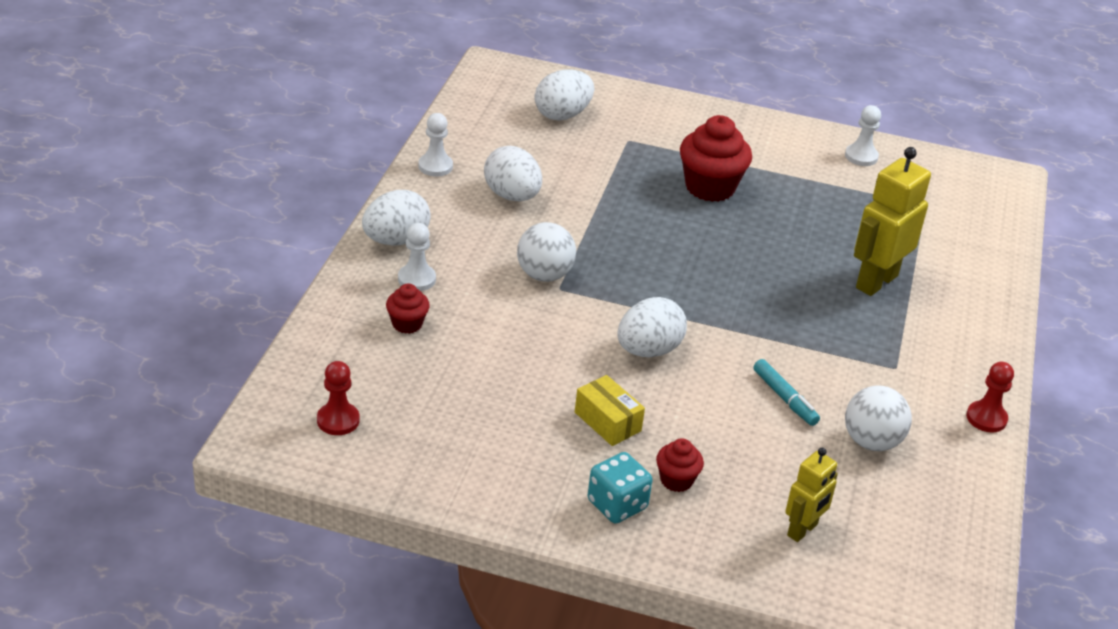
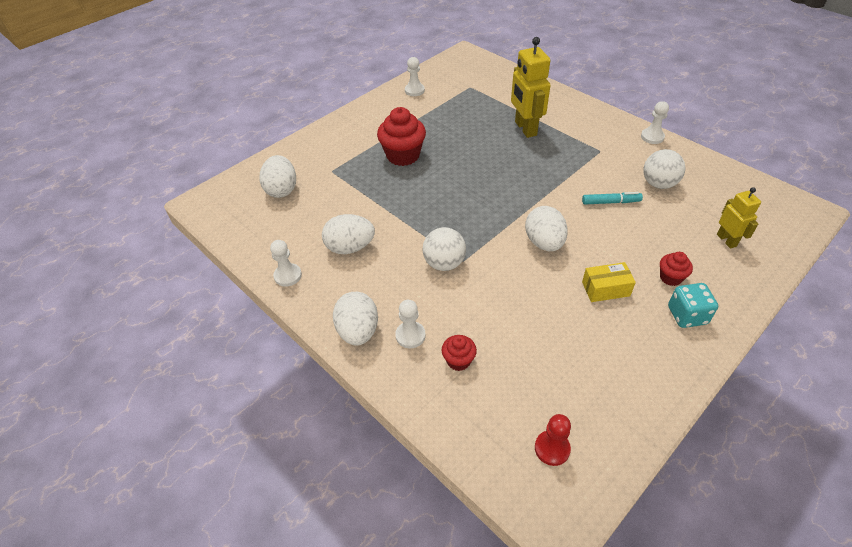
camera: 55 degrees left, 10 degrees up
red pawn [966,362,1014,432] -> white pawn [641,101,669,144]

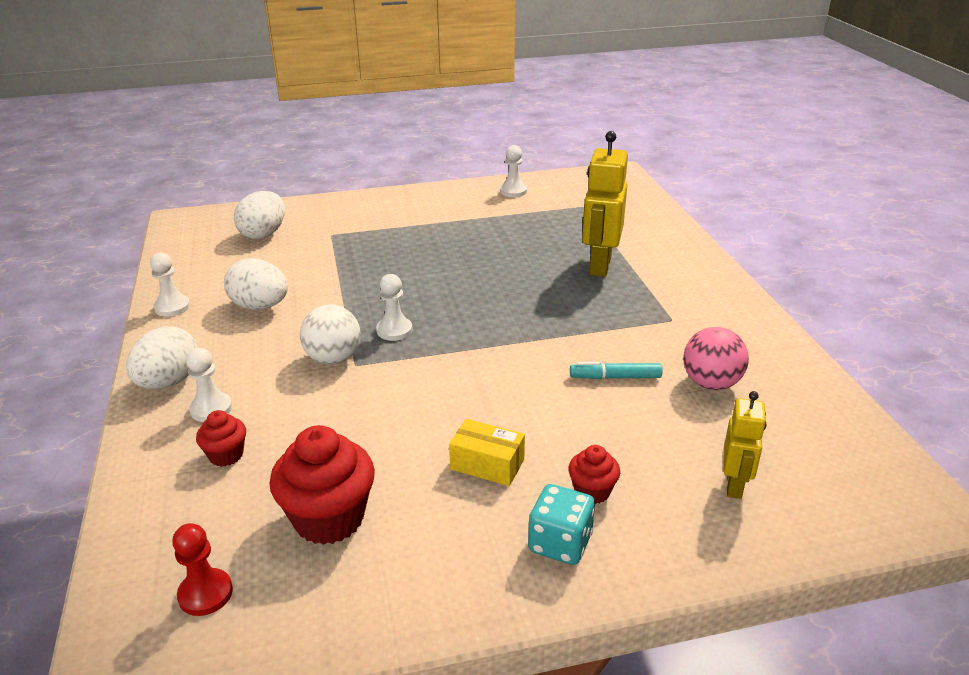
camera: 30 degrees right, 15 degrees down
red cupcake [377,107,426,166] -> red cupcake moved to [270,425,375,545]
white egg [525,206,568,251] -> none
turquoise marker [582,192,643,205] -> turquoise marker turned 150 degrees clockwise [570,362,663,379]
white pawn [641,101,669,144] -> white pawn moved to [376,274,413,341]
white ball [643,149,686,189] -> pink ball [683,327,749,390]

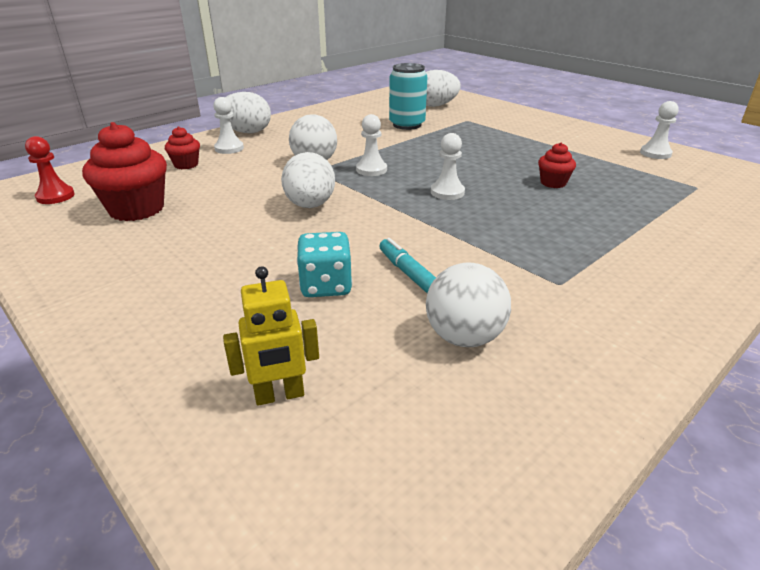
camera: 60 degrees right, 0 degrees up
white pawn [150,252,190,317] -> white pawn moved to [431,133,465,200]
white egg [224,258,288,310] -> white egg moved to [281,152,335,208]
yellow box [449,419,525,486] -> none
turquoise dice [528,484,595,565] -> turquoise dice moved to [297,232,352,297]
red cupcake [568,445,620,504] -> red cupcake moved to [538,142,576,188]
yellow robot [582,131,628,277] -> none
pink ball [683,327,749,390] -> white ball [426,263,511,347]
none -> turquoise can [389,63,428,130]

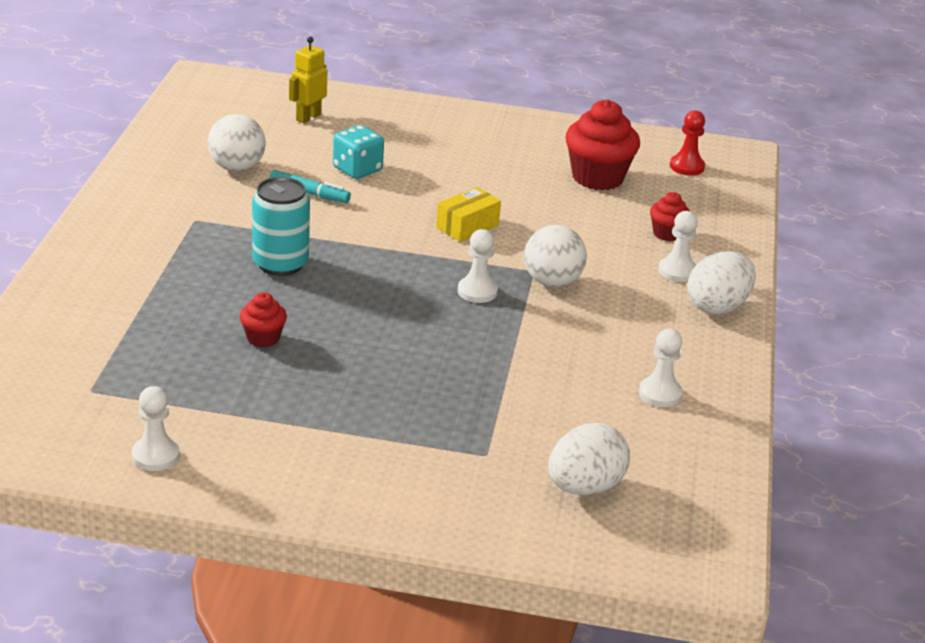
camera: 140 degrees right, 0 degrees up
white egg [281,152,335,208] -> yellow box [436,187,501,242]
turquoise can [389,63,428,130] -> turquoise can moved to [252,177,310,276]
white pawn [431,133,465,200] -> white pawn moved to [639,329,683,407]

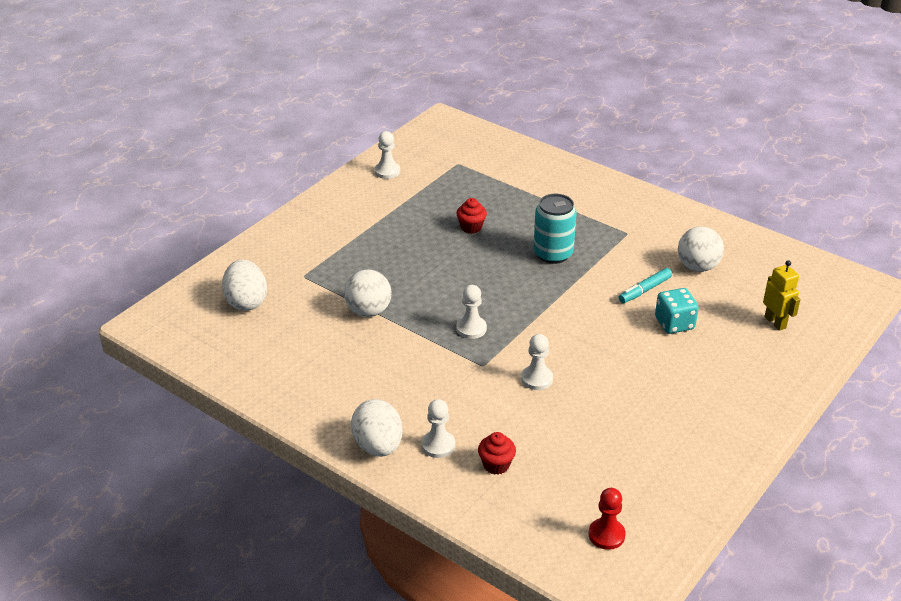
camera: 120 degrees right, 5 degrees up
yellow box [436,187,501,242] -> none
white ball [524,225,587,288] -> white ball moved to [344,270,391,317]
red cupcake [565,99,640,190] -> none
white pawn [639,329,683,407] -> white pawn moved to [521,334,553,390]

